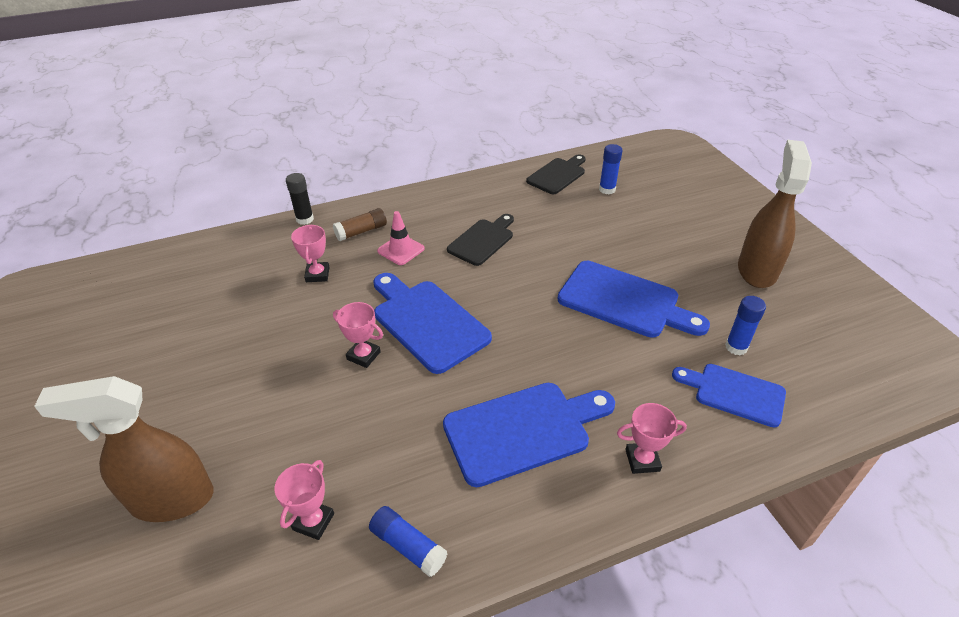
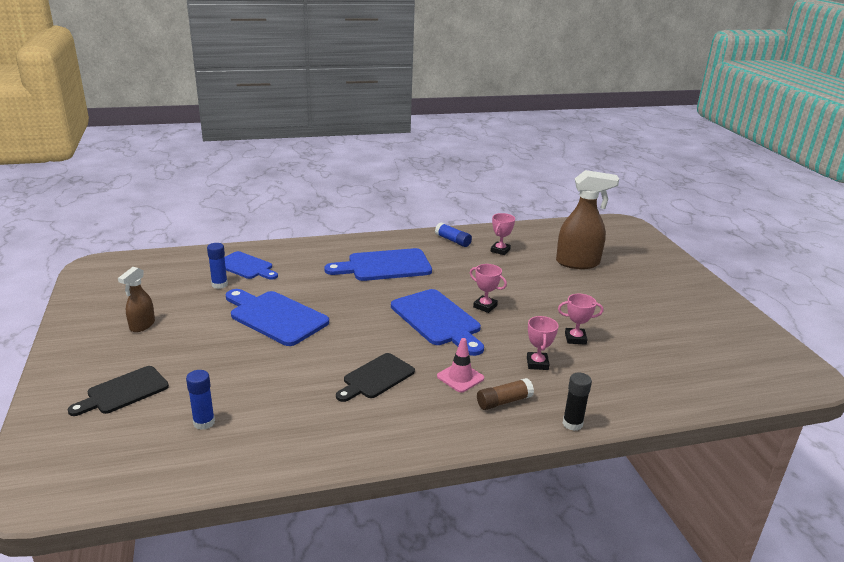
camera: 175 degrees left, 15 degrees down
black cutting board [526,154,586,194] -> black cutting board moved to [67,366,169,416]
pink trophy [617,403,687,474] -> pink trophy moved to [558,294,603,345]
brown spray bottle [738,140,812,288] -> brown spray bottle [118,267,155,332], size x0.55

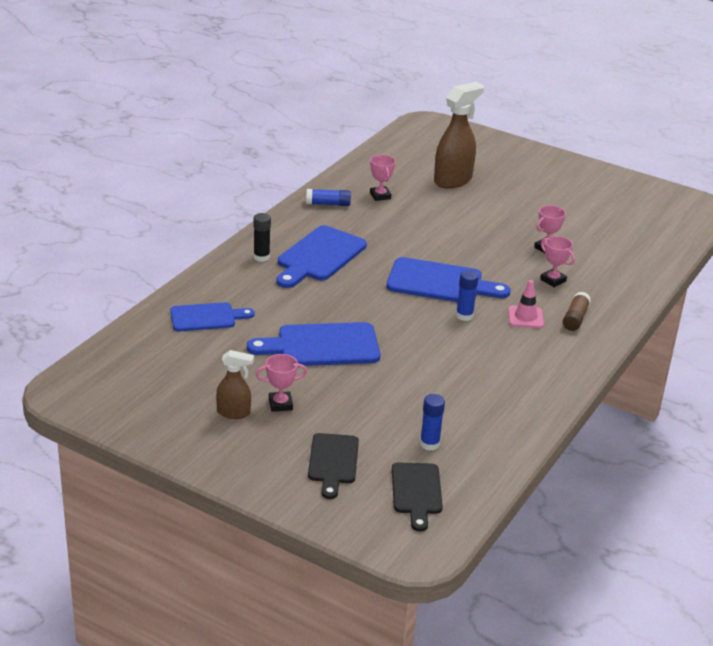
camera: 45 degrees left, 5 degrees up
brown spray bottle [118,267,155,332] -> brown spray bottle turned 60 degrees counterclockwise [216,350,254,419]
blue glue stick [207,243,228,289] -> blue glue stick moved to [456,270,479,321]
black cutting board [336,353,415,402] -> black cutting board moved to [392,462,443,532]
pink trophy [470,264,507,313] -> pink trophy moved to [256,354,307,412]
black glue stick [563,372,592,431] -> black glue stick moved to [253,213,271,262]

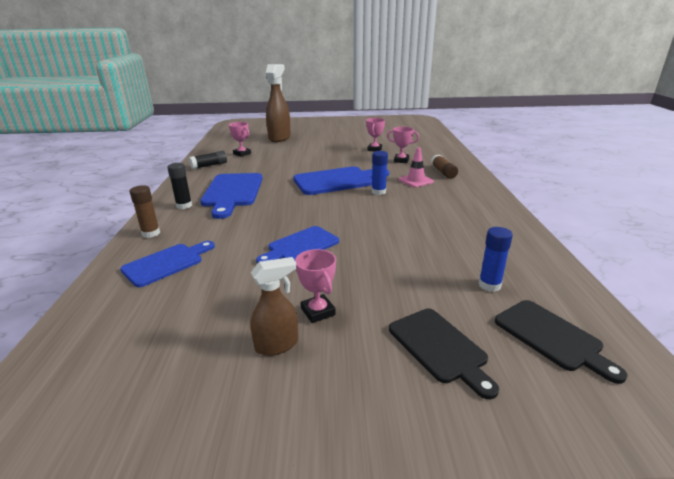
camera: 30 degrees left, 5 degrees down
blue cutting board [247,322,380,366] -> blue cutting board [256,226,339,264], size x0.65
pink trophy [256,354,307,412] -> pink trophy turned 75 degrees counterclockwise [295,249,336,323]
blue glue stick [306,189,351,206] -> black glue stick [189,151,227,169]
none -> brown glue stick [130,185,160,238]

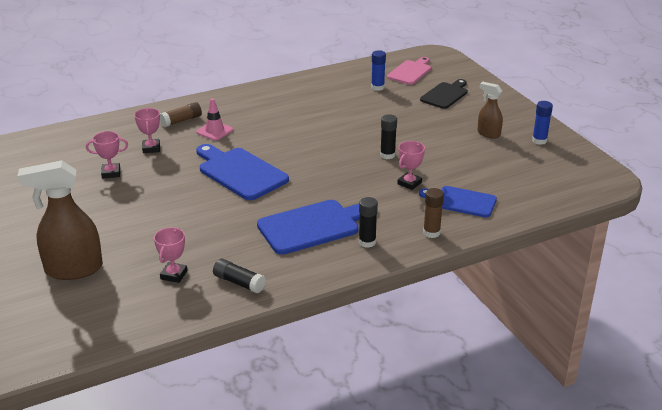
camera: 115 degrees left, 5 degrees up
blue cutting board [256,226,339,264] -> black glue stick [380,114,397,159]
pink trophy [295,249,336,323] -> pink trophy moved to [397,141,425,190]
blue glue stick [372,151,388,195] -> blue glue stick moved to [532,101,553,145]
black cutting board [495,300,628,384] -> pink cutting board [387,57,431,85]

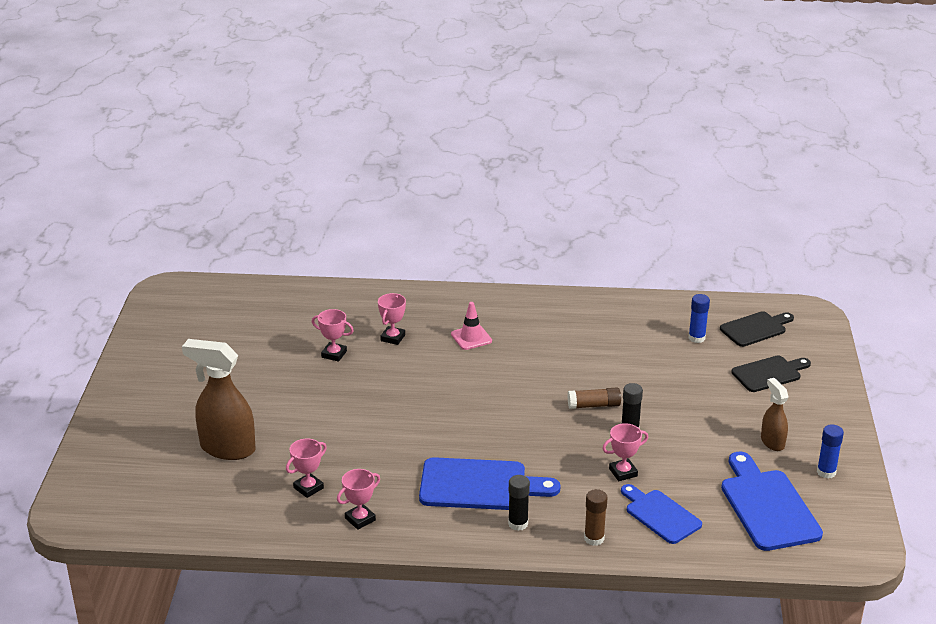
camera: 30 degrees right, 0 degrees up
brown glue stick [160,102,202,127] -> brown glue stick moved to [568,387,621,409]
blue cutting board [196,144,289,200] -> blue cutting board moved to [721,452,823,551]
black glue stick [213,259,266,293] -> pink trophy [337,469,380,530]
pink cutting board [387,57,431,85] -> black cutting board [720,311,794,347]

